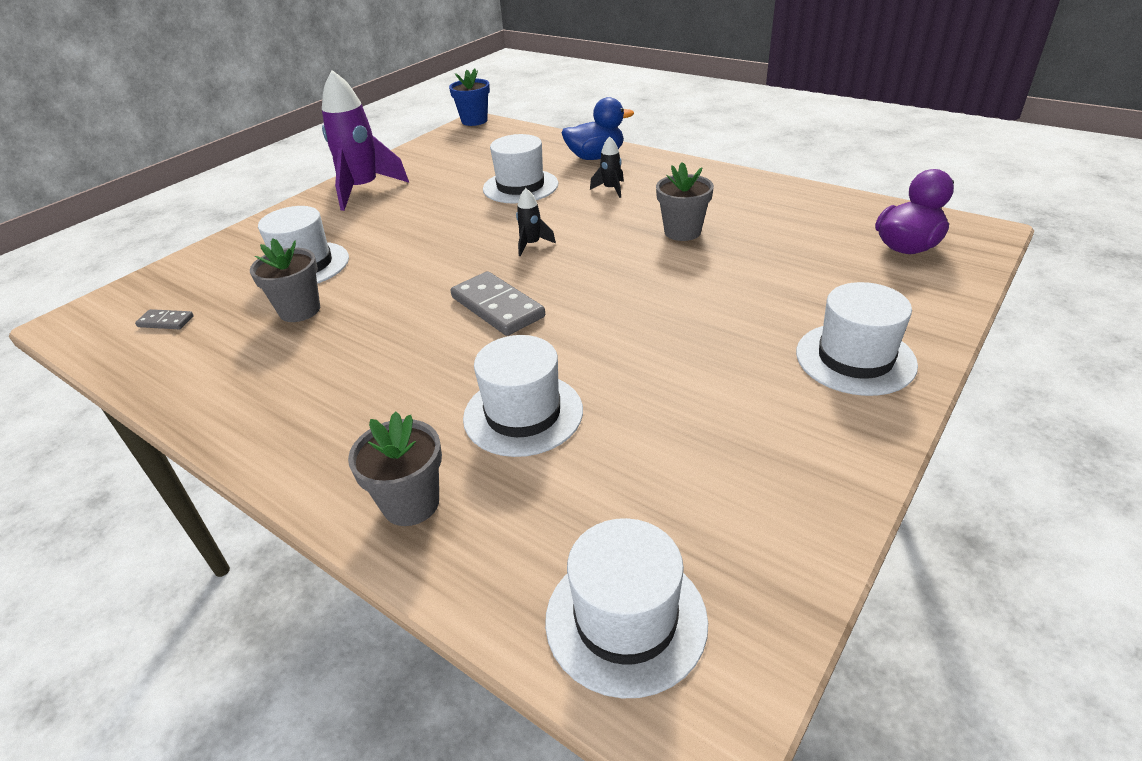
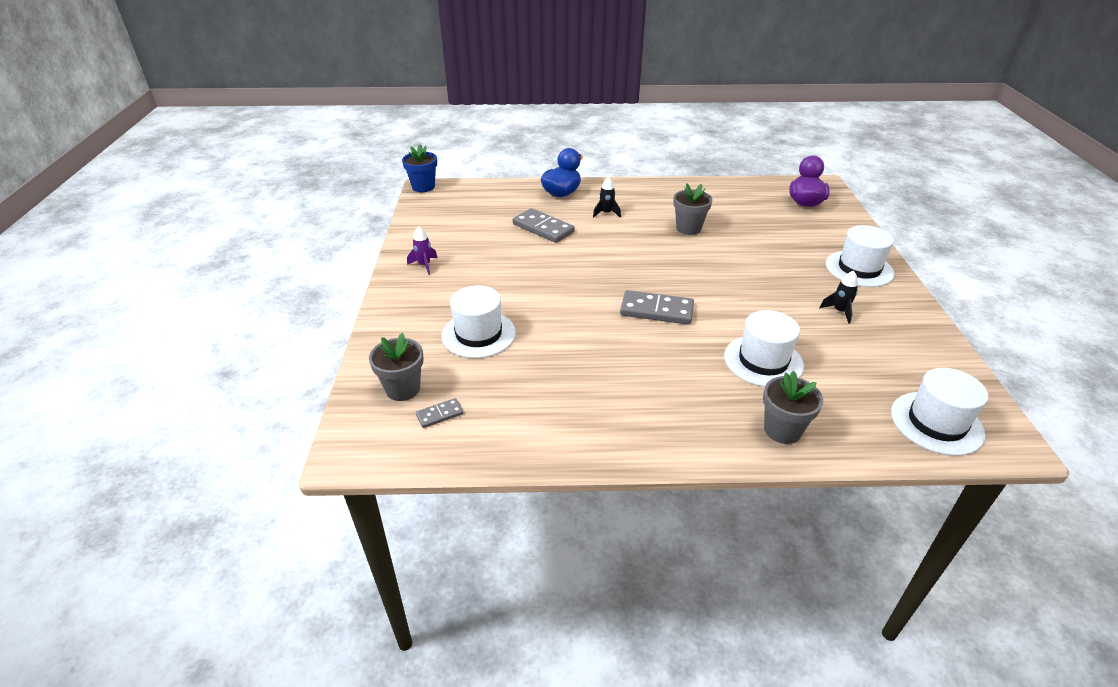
camera: 40 degrees left, 0 degrees up
grey flower pot [250,238,320,322] -> grey flower pot moved to [369,333,424,401]
purple rocket [322,70,409,211] -> purple rocket [407,226,438,275], size x0.45
white hat [483,134,558,203] -> grey domino [513,208,575,243]
black rocket [516,188,556,256] -> black rocket moved to [819,271,858,324]

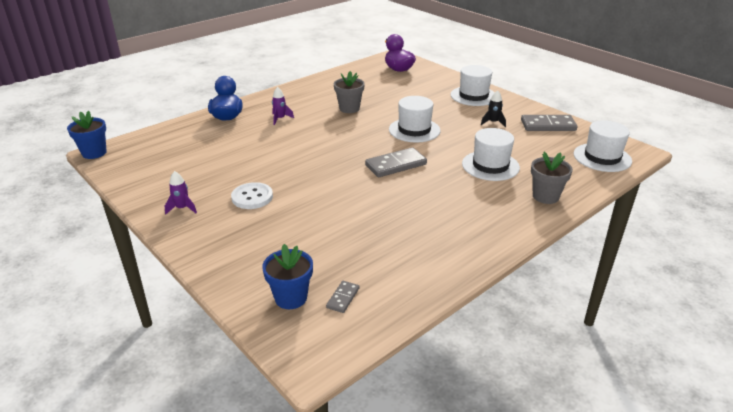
camera: 40 degrees left, 5 degrees down
grey flower pot [369,333,424,401] -> blue flower pot [262,244,313,309]
white hat [441,286,516,358] -> white hat moved to [389,96,440,143]
grey domino [513,208,575,243] -> grey domino moved to [521,115,577,131]
black rocket [593,177,621,218] -> purple rocket [272,87,294,125]
none -> white button [231,182,273,209]

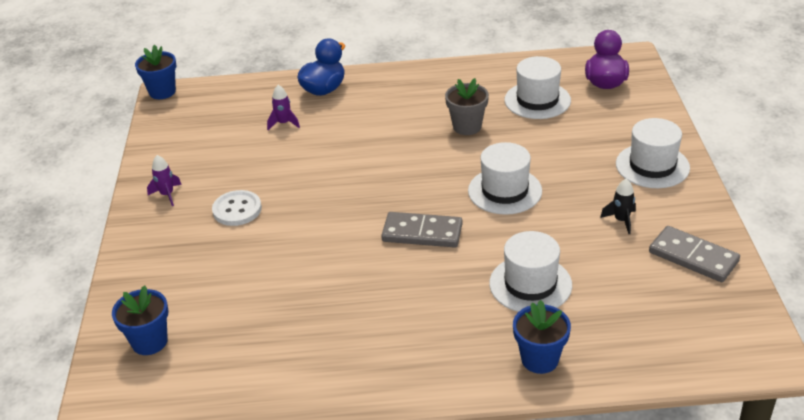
camera: 40 degrees right, 5 degrees up
purple rocket [272,87,294,125] -> purple rocket moved to [267,85,300,130]
grey domino [326,281,359,313] -> none
grey flower pot [531,152,573,204] -> blue flower pot [513,300,571,374]
white hat [574,120,632,172] -> white hat moved to [505,56,571,119]

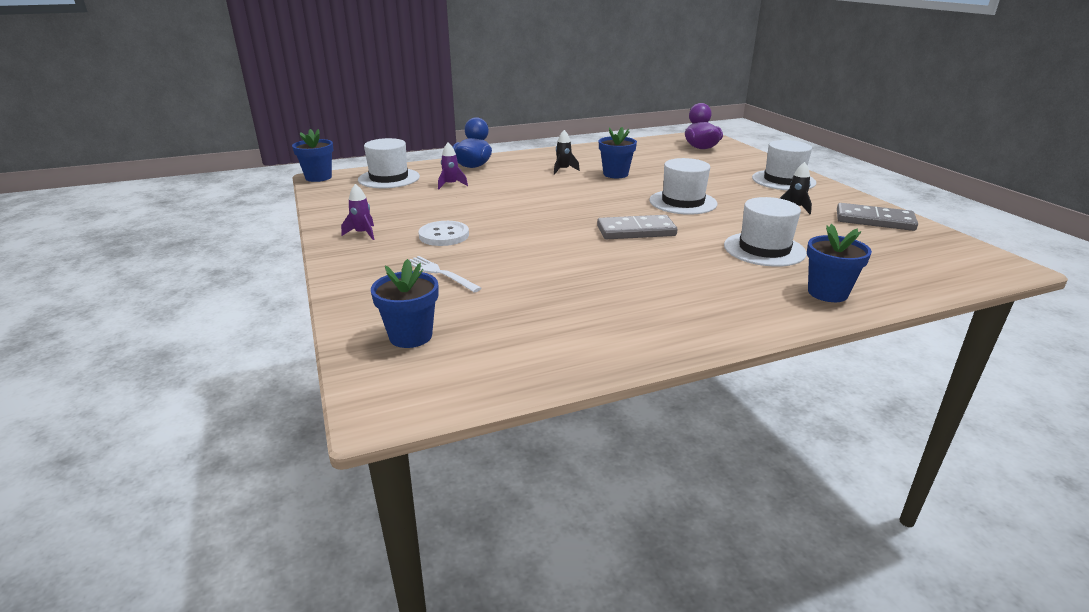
camera: 20 degrees left, 10 degrees down
grey flower pot [445,78,489,135] -> blue flower pot [599,127,637,178]
white hat [505,56,571,119] -> white hat moved to [358,138,420,188]
none -> white fork [409,256,482,293]
none -> black rocket [554,130,580,175]

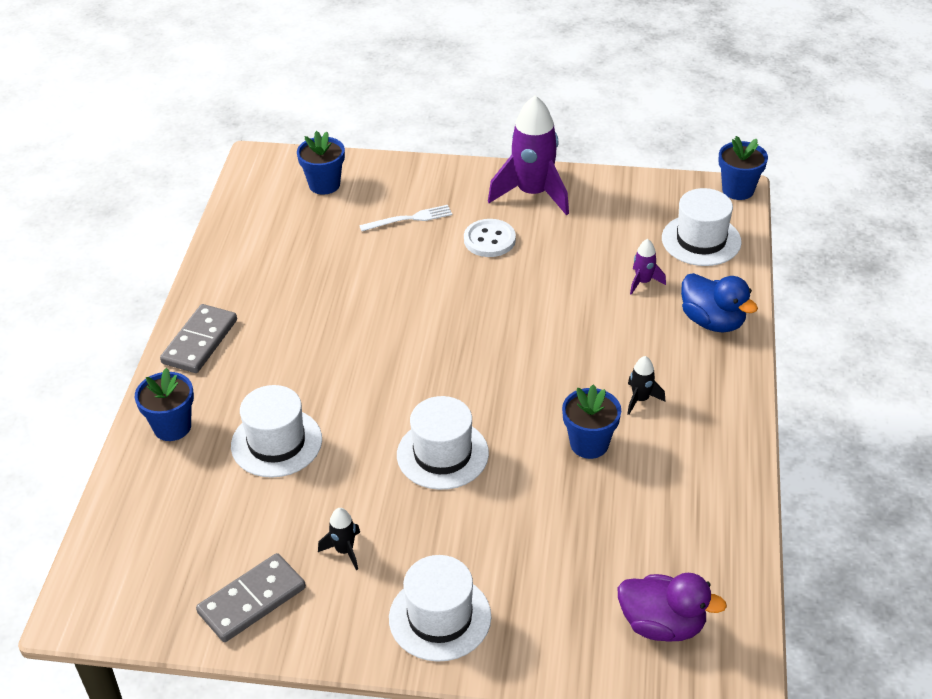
camera: 120 degrees right, 15 degrees up
purple rocket [341,184,374,240] -> purple rocket [488,95,569,215], size x2.23
grey domino [597,215,678,239] -> grey domino moved to [160,304,237,373]

